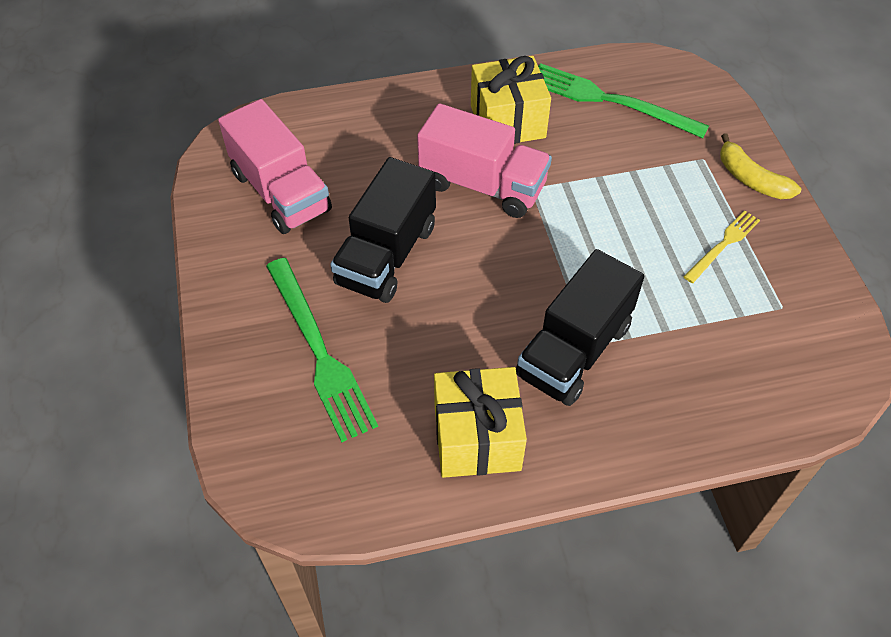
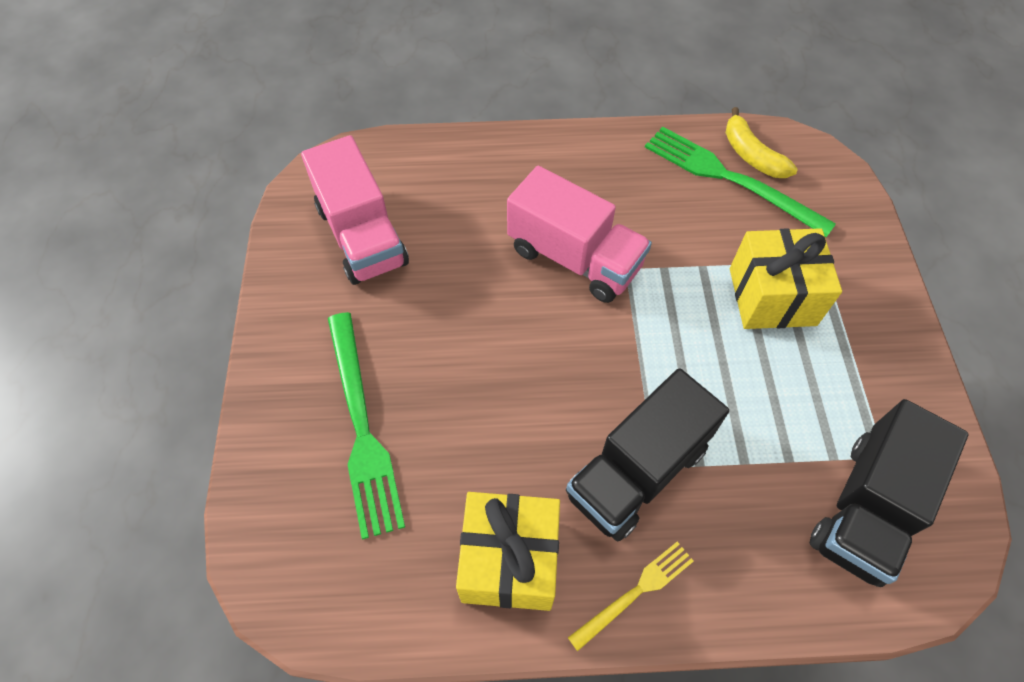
camera: 10 degrees right, 5 degrees up
black truck [330,157,436,303] -> black truck moved to [810,399,968,587]
yellow gift [471,56,551,144] -> yellow gift moved to [730,228,842,329]
yellow fork [683,210,760,283] -> yellow fork moved to [568,542,694,651]
yellow banana [720,134,801,199] -> yellow banana moved to [726,107,798,178]

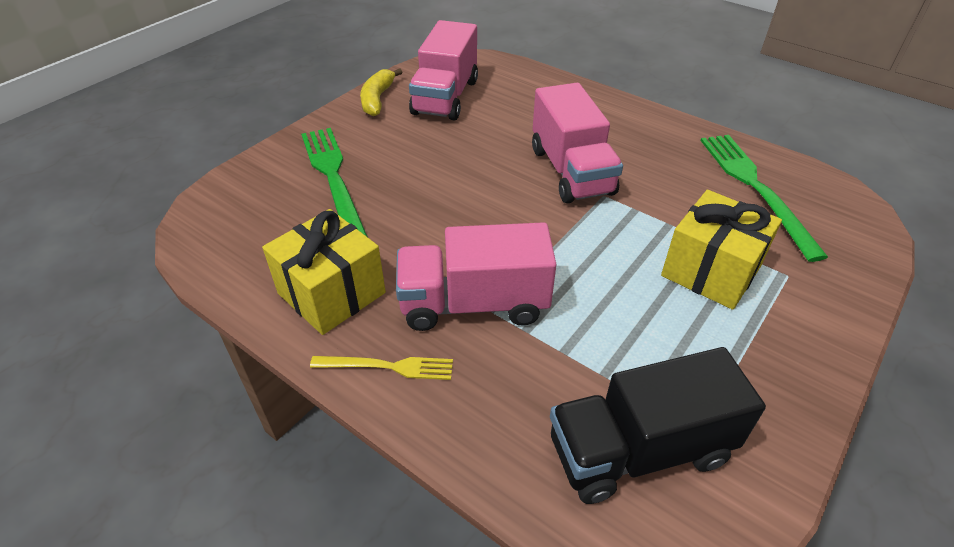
camera: 40 degrees right, 15 degrees down
green fork [328,312,405,540] -> green fork turned 135 degrees clockwise [301,128,368,237]
black truck [566,368,729,541] -> pink truck [396,222,557,331]
yellow banana [726,107,798,178] -> yellow banana moved to [360,68,402,116]

